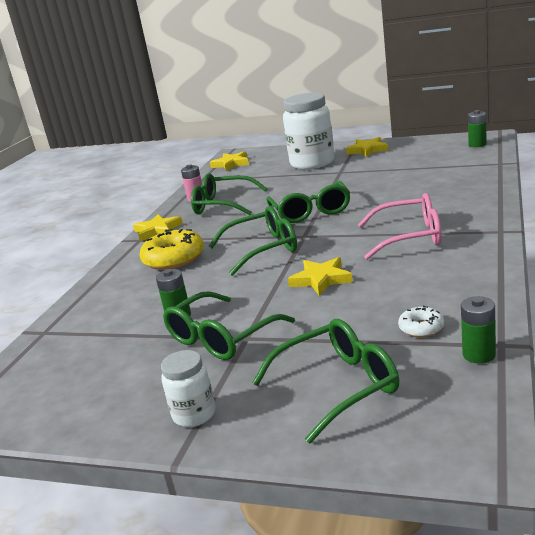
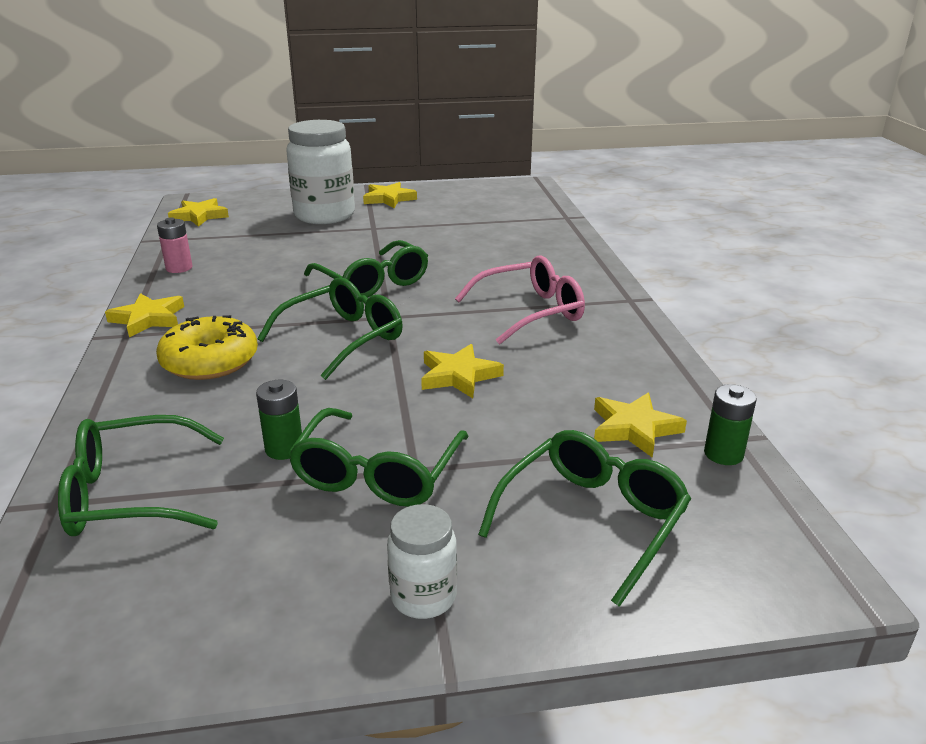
camera: 30 degrees left, 5 degrees up
green glasses [191,173,268,215] -> green glasses moved to [58,415,224,536]
white donut [398,305,444,337] -> yellow star [594,393,687,458]
green battery [468,110,487,147] -> none

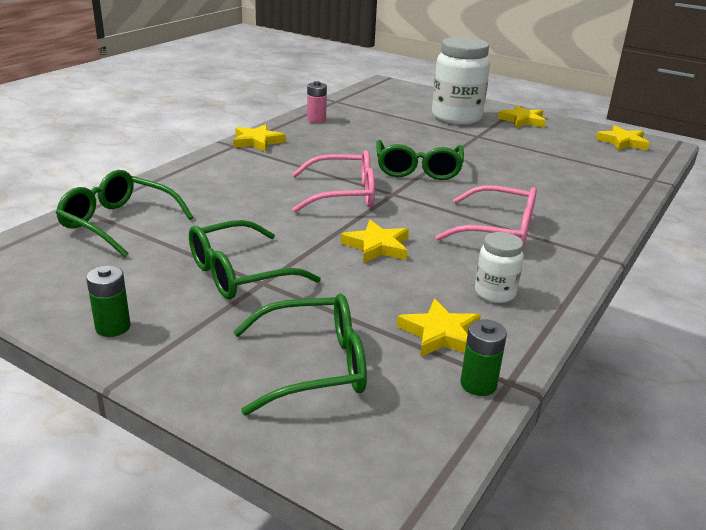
camera: 40 degrees right, 0 degrees up
yellow donut [156,315,258,380] -> none
yellow star [168,198,229,227] -> yellow star moved to [596,125,650,151]
green battery [256,380,302,460] -> green battery moved to [86,266,130,337]
green glasses [257,277,403,380] -> pink glasses [292,150,375,213]
white jar [387,504,457,619] -> white jar moved to [475,232,524,303]

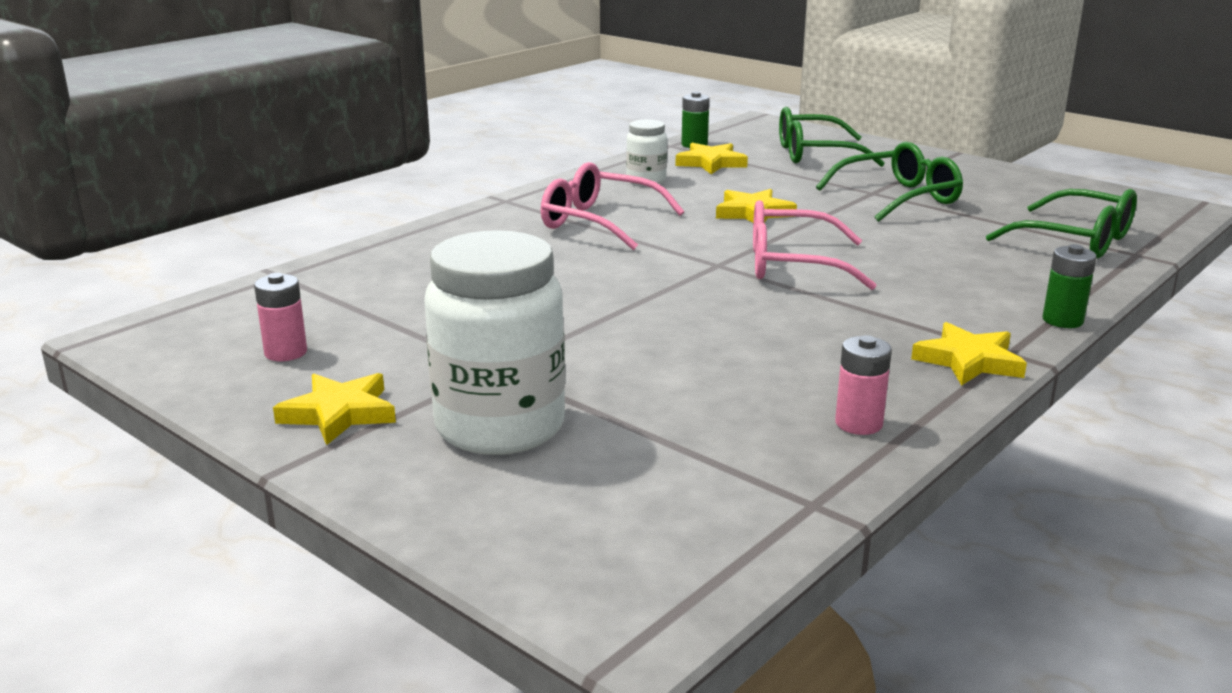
camera: 170 degrees left, 5 degrees down
green battery [86,266,130,337] -> green battery moved to [1042,244,1096,328]
green glasses [376,140,464,180] -> none
yellow star [596,125,650,151] -> none
none -> pink battery [254,273,307,361]

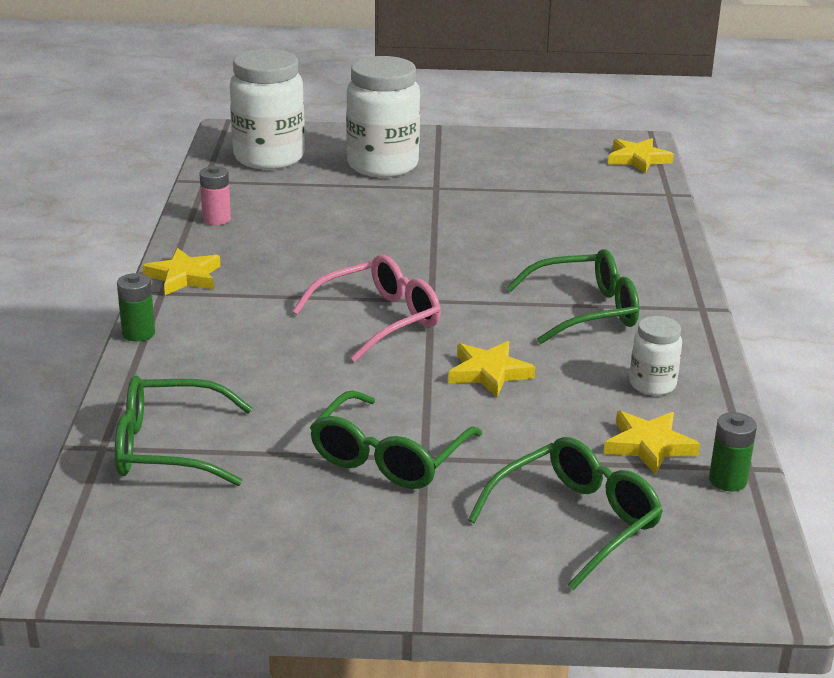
camera: 140 degrees right, 5 degrees up
pink battery [254,273,307,361] -> none
yellow star [273,373,396,445] -> yellow star moved to [608,138,674,174]
pink glasses [541,162,684,250] -> green glasses [506,249,639,344]
none -> white jar [230,49,305,169]

